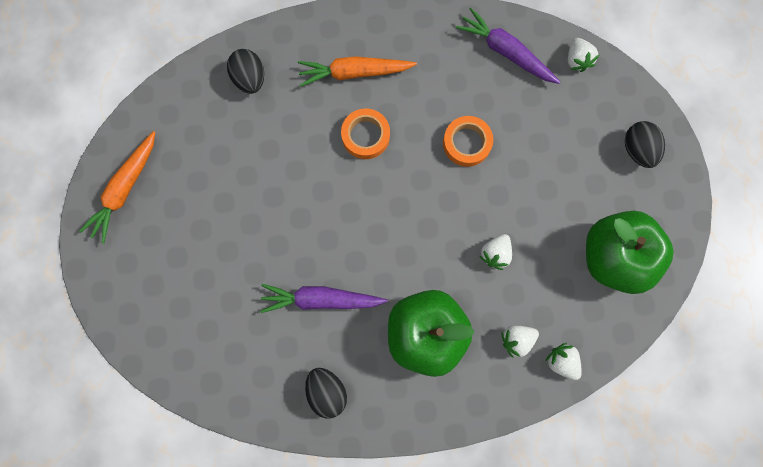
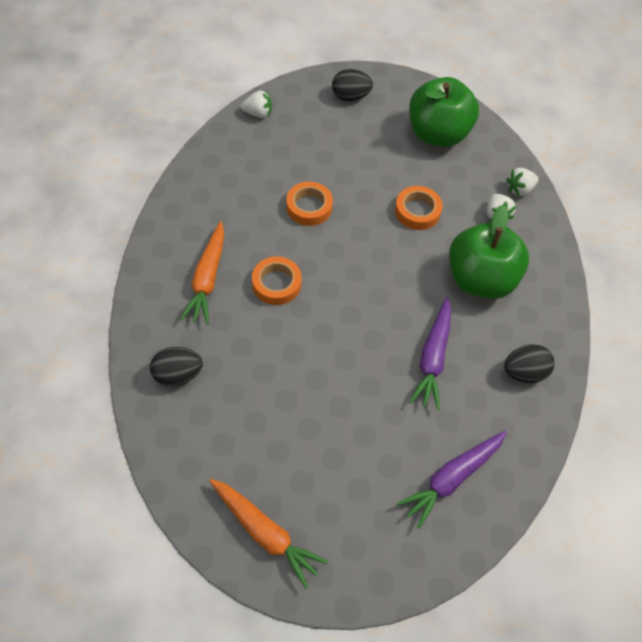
camera: 80 degrees left, 20 degrees down
purple carrot [456,8,560,84] -> purple carrot moved to [397,430,507,529]
white strawberry [479,234,512,270] -> orange tape [395,186,443,230]

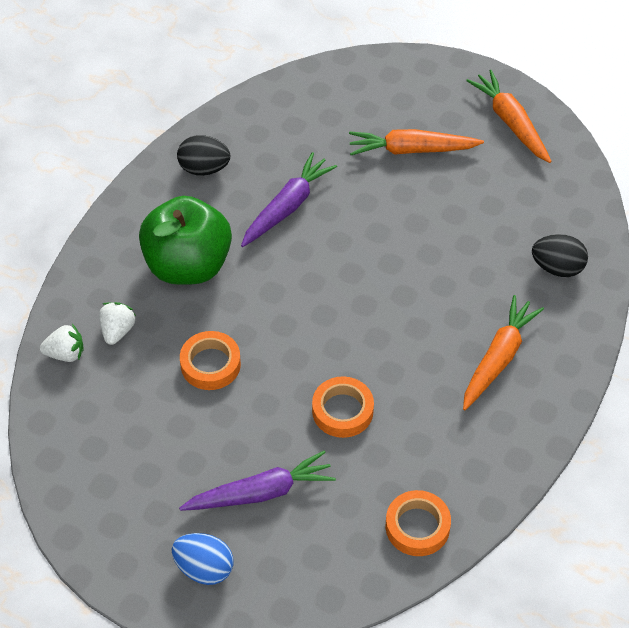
camera: 155 degrees left, 5 degrees down
white strawberry [241,91,272,118] -> none
orange tape [252,256,302,305] -> orange tape moved to [386,490,451,556]
black egg [332,69,373,101] -> blue egg [172,533,233,585]
purple carrot [397,430,507,529] -> purple carrot moved to [179,450,336,511]
green apple [409,77,479,147] -> none
none -> orange carrot [349,129,484,155]

